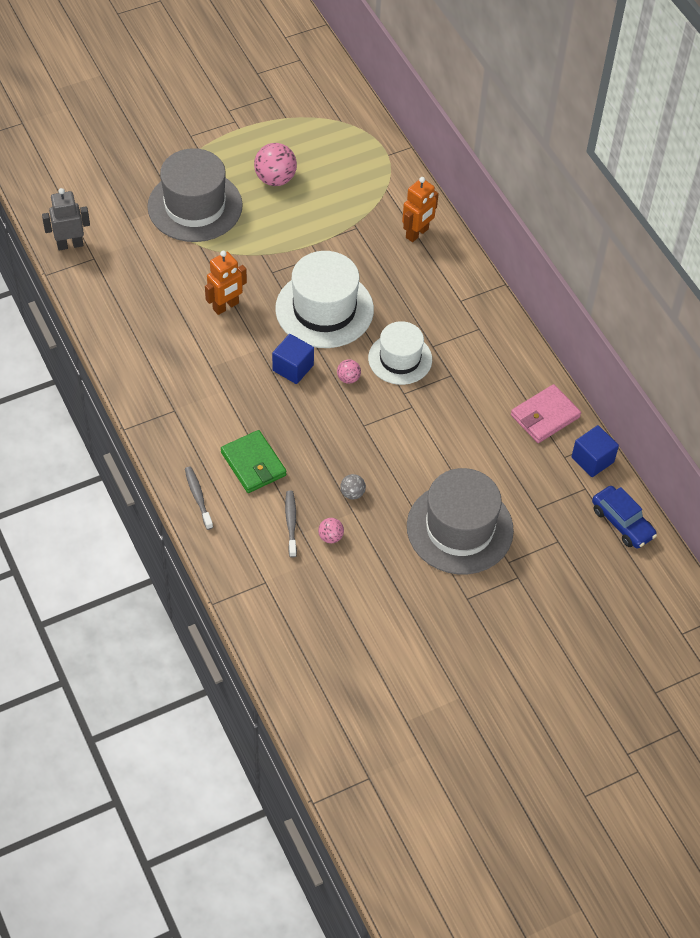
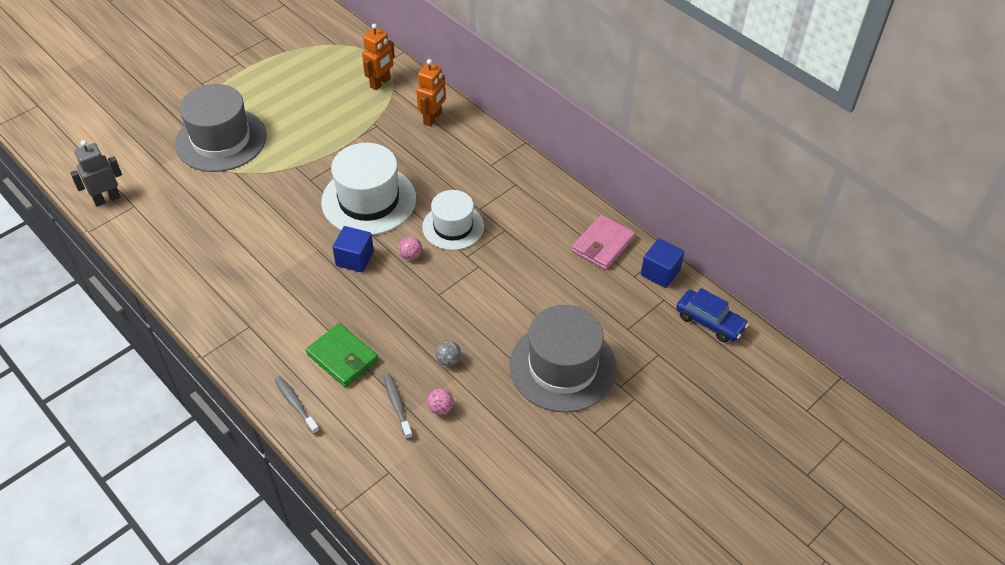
camera: 15 degrees left, 5 degrees down
orange robot [205,251,247,315] -> orange robot moved to [362,24,395,90]
pink ball [254,143,297,186] -> none

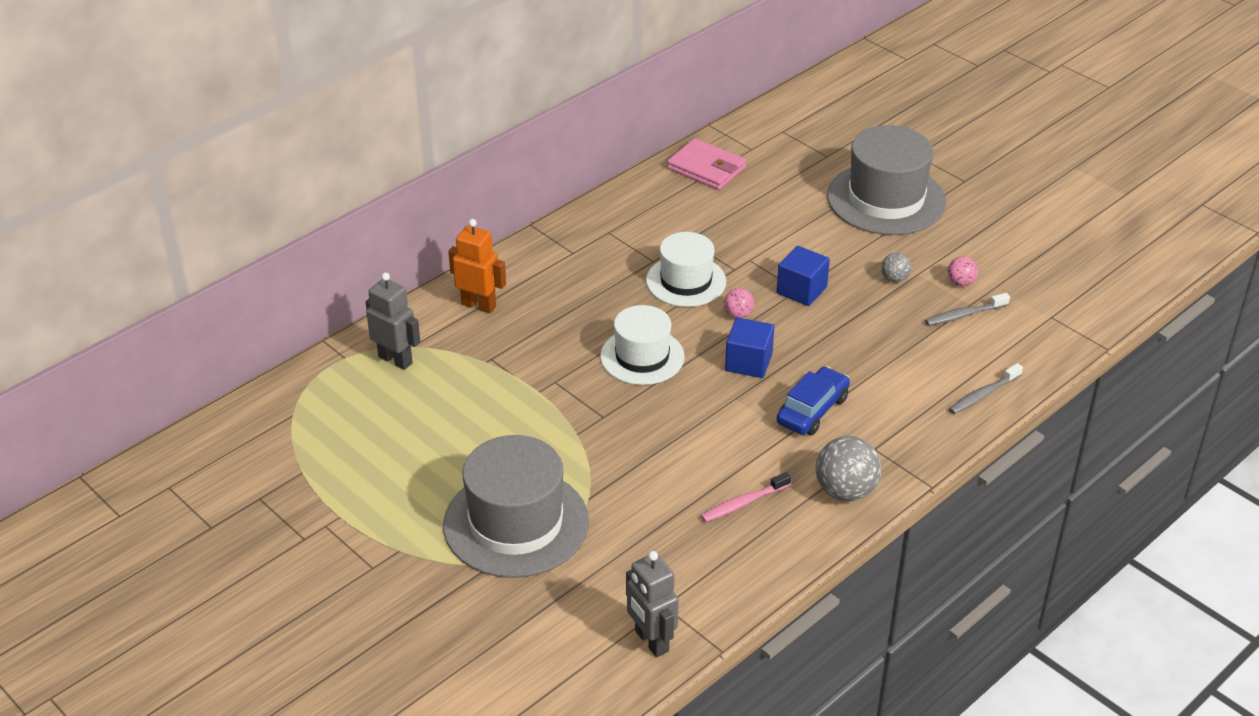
camera: 90 degrees left, 10 degrees down
green wallet [306,323,378,387] -> none
white hat [321,143,416,235] -> white hat [600,305,685,385], size x0.64
orange robot [362,24,395,90] -> grey robot [366,272,420,370]
blue cube [641,238,685,288] -> blue cube moved to [777,246,830,306]
blue car [676,288,749,342] -> blue car moved to [777,366,850,435]
none -> pink toothbrush [701,472,791,522]
none -> grey ball [815,436,881,502]

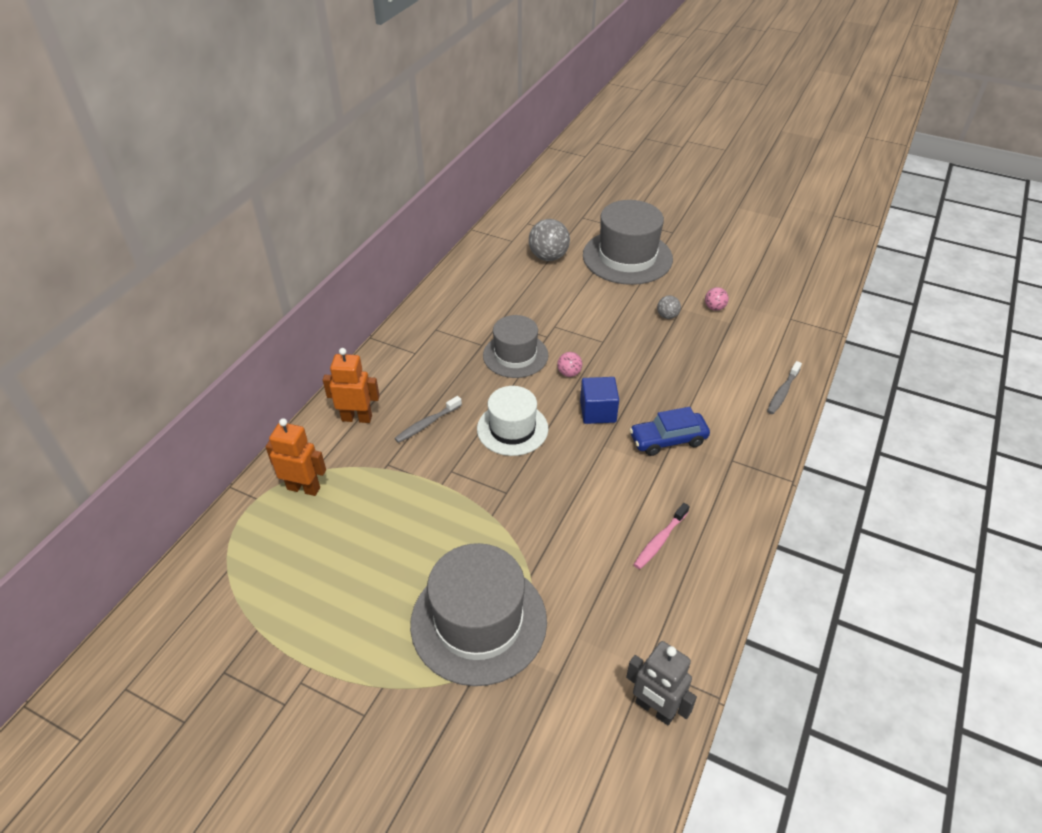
camera: 20 degrees left, 5 degrees up
grey robot [366,272,420,370] -> orange robot [265,418,326,496]
white hat [646,232,726,307] -> grey hat [483,315,549,378]
pink wallet [667,138,746,190] -> none
blue cube [777,246,830,306] -> none
blue car [777,366,850,435] -> blue car turned 120 degrees counterclockwise [629,407,710,456]
grey ball [815,436,881,502] -> grey ball moved to [529,219,570,261]
grey toothbrush [925,293,1010,326] -> grey toothbrush moved to [395,396,462,443]

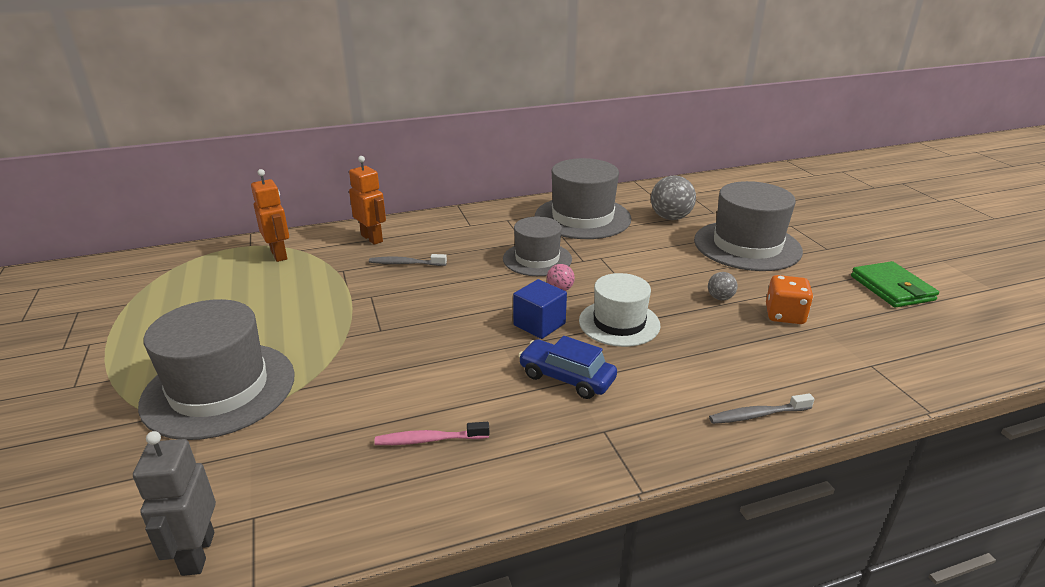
camera: 45 degrees right, 15 degrees down
white hat [477,386,548,456] -> white hat moved to [579,273,660,347]
pink ball [705,287,729,311] -> orange dice [766,275,813,324]
none -> grey hat [535,158,631,239]
none -> green wallet [851,261,939,308]

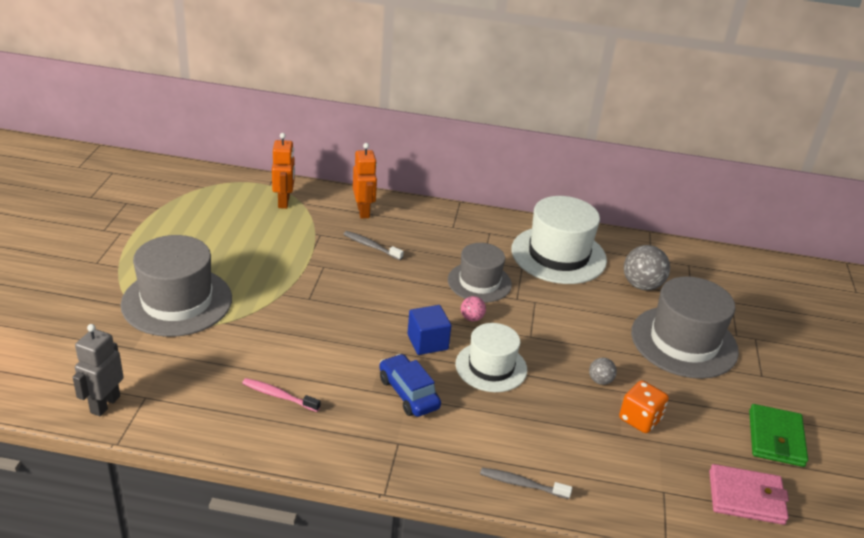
camera: 25 degrees right, 5 degrees up
grey hat [535,158,631,239] -> white hat [511,196,607,284]
none -> pink wallet [709,464,789,525]

